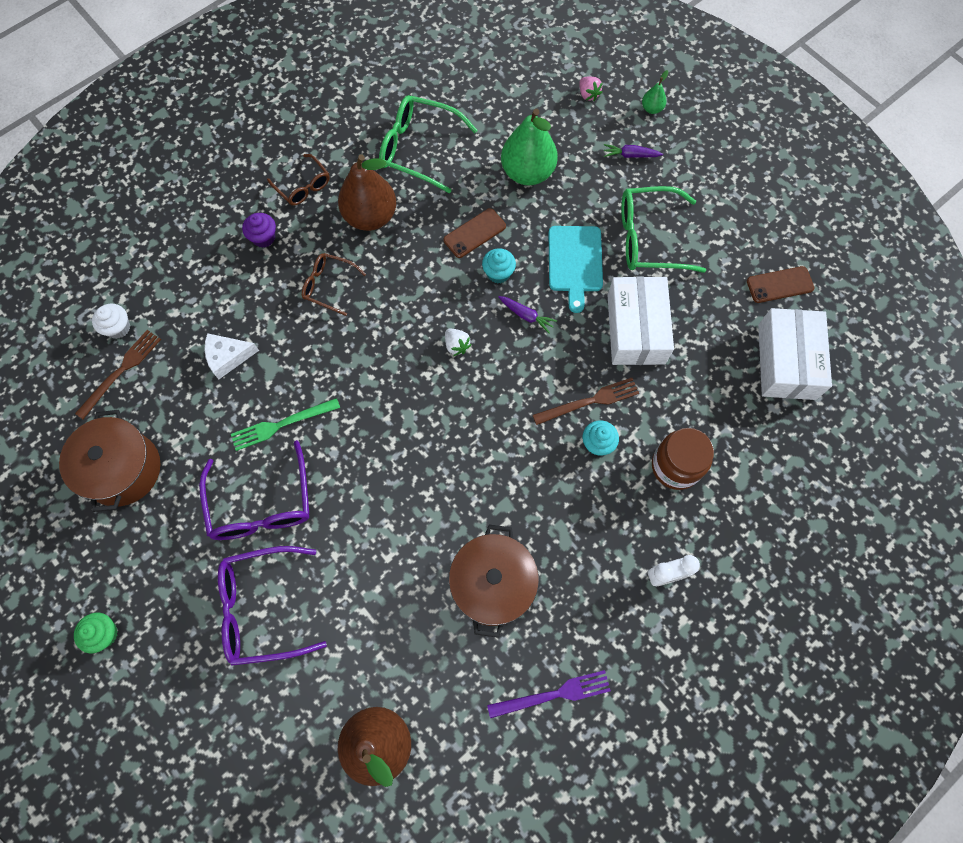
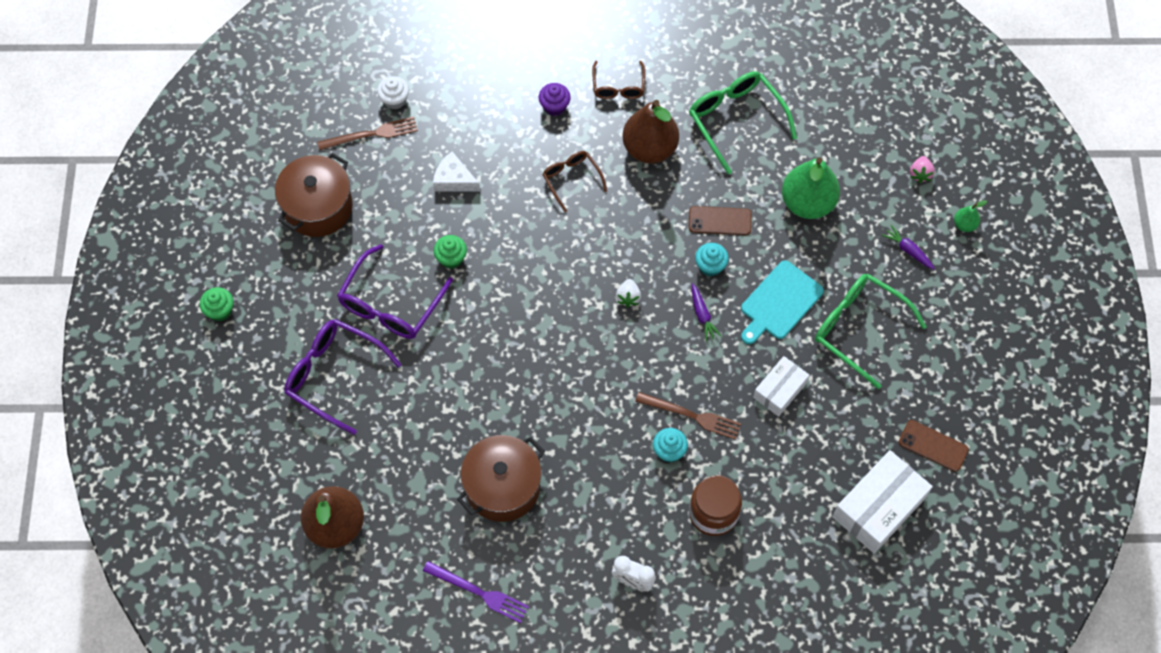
camera: 40 degrees right, 5 degrees down
green fork [231,398,340,451] -> green cupcake [433,235,467,269]
white box [608,277,674,365] -> white box [753,356,809,417], size x0.60

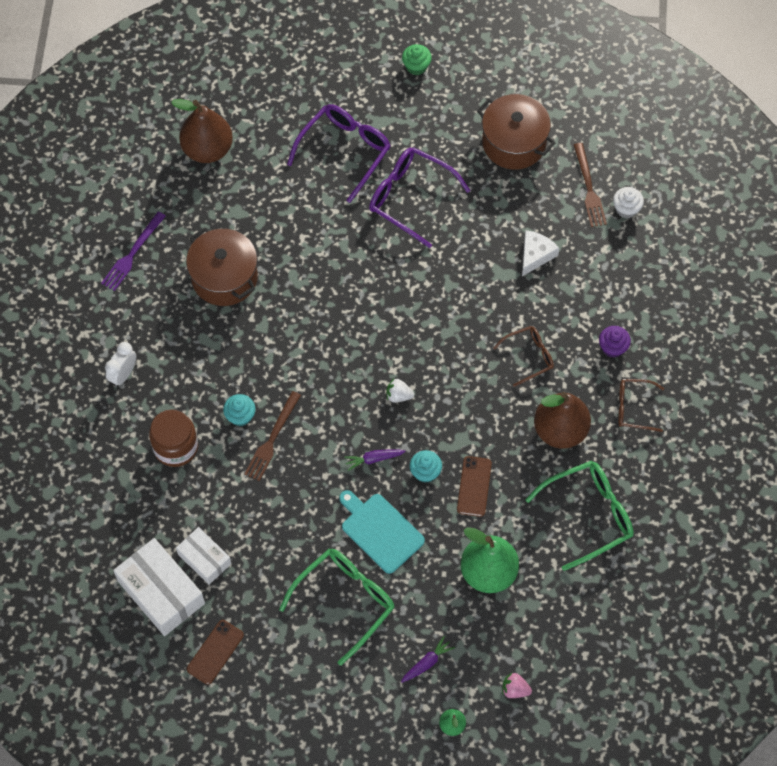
camera: 95 degrees right, 0 degrees up
green cupcake [433,235,467,269] -> none
white box [753,356,809,417] -> white box moved to [176,527,231,585]

